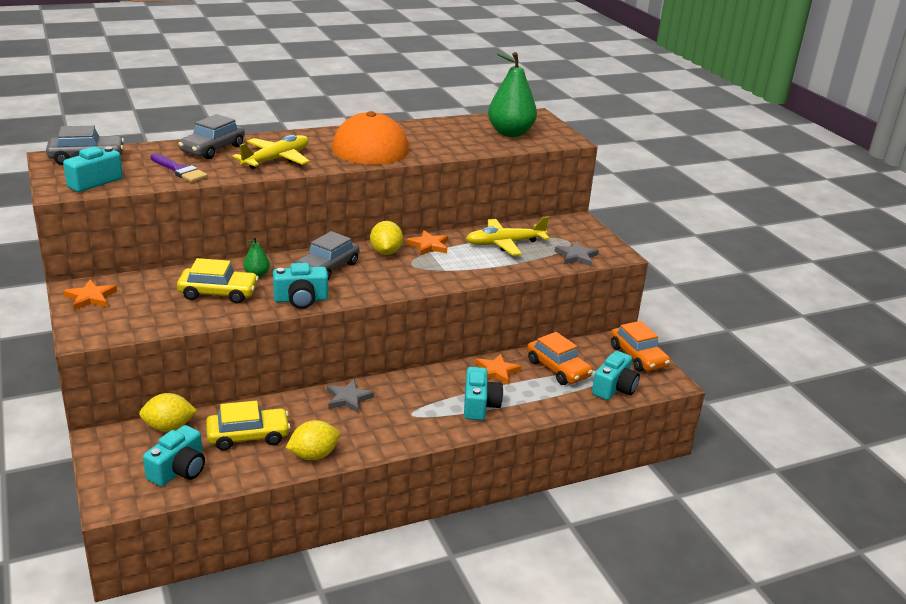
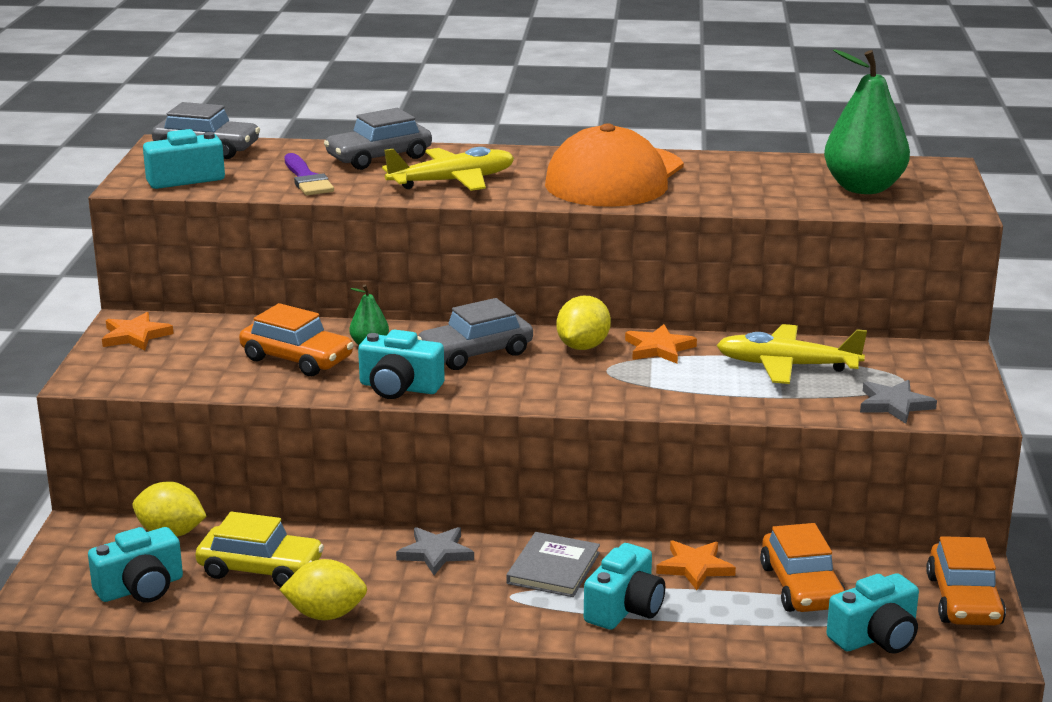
camera: 30 degrees right, 5 degrees down
yellow car [177,258,259,304] -> orange car [239,303,354,376]
none -> grey book [506,532,600,597]

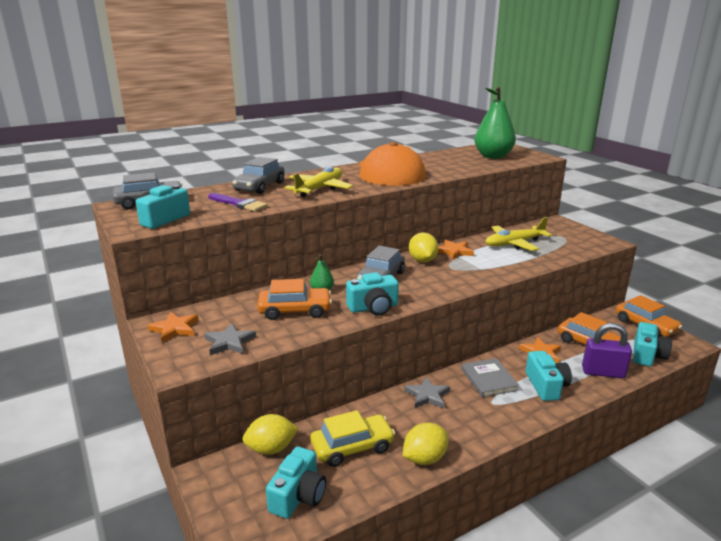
camera: 35 degrees left, 0 degrees up
grey star [860,380,937,424] -> grey star moved to [204,323,256,355]
none -> purple padlock [582,323,632,378]

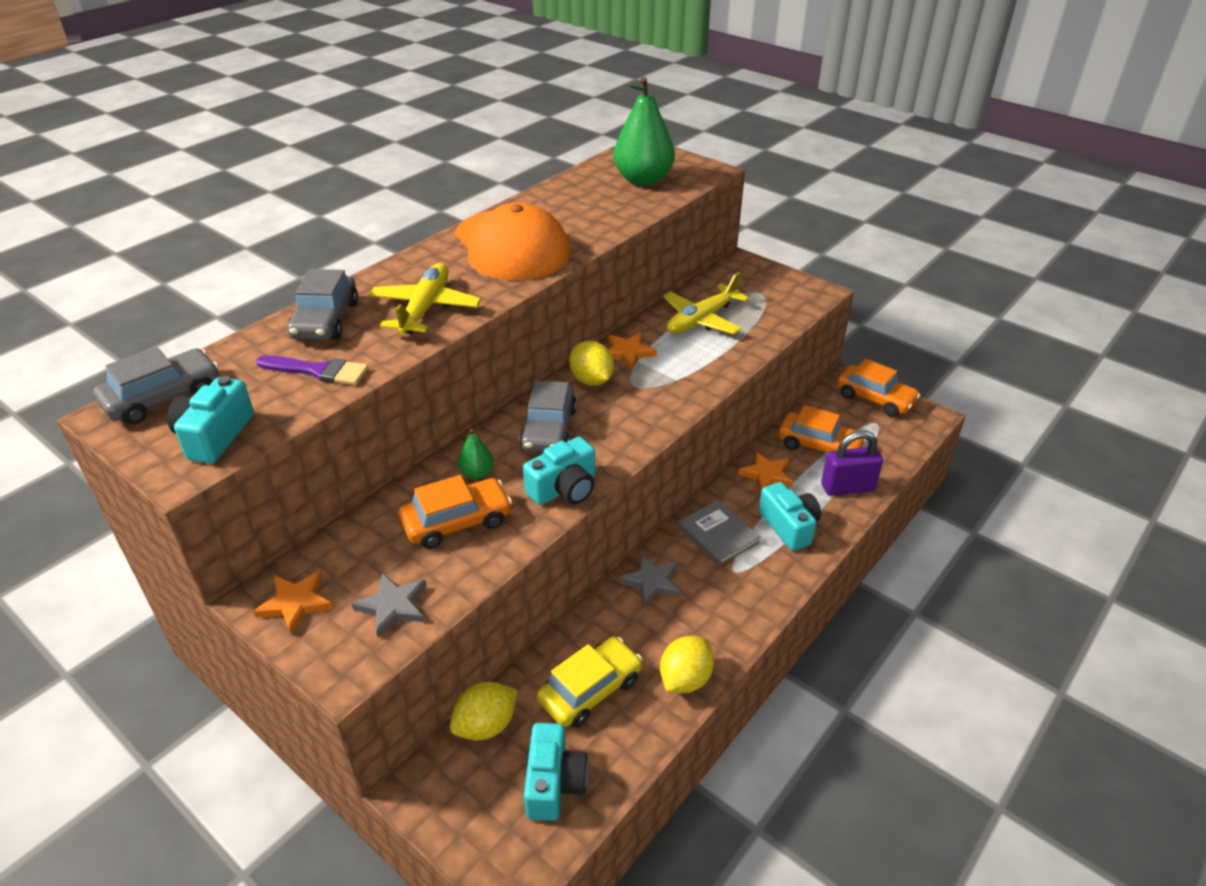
camera: 20 degrees left, 15 degrees up
turquoise camera [633,322,672,366] -> none

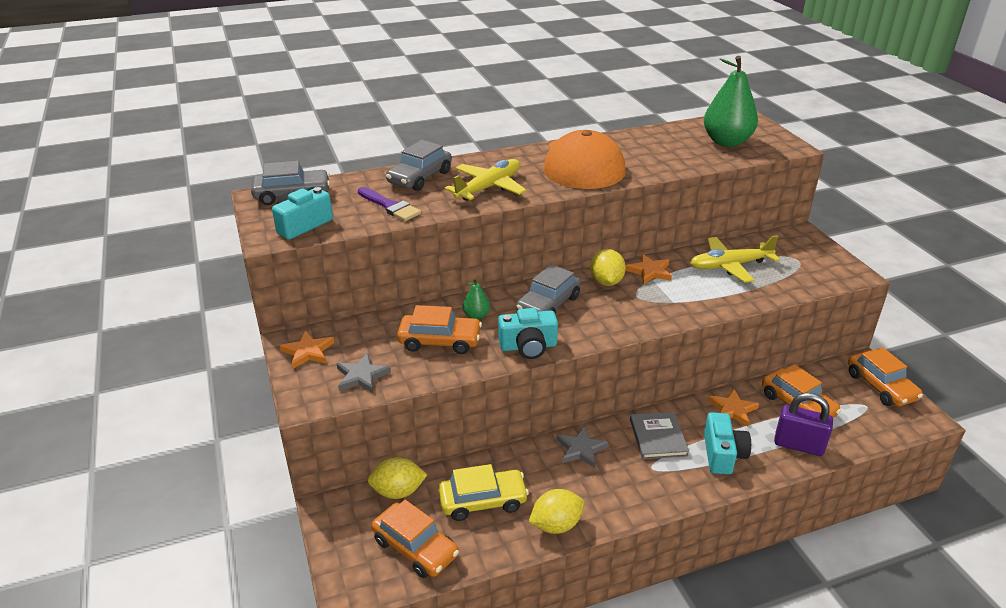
camera: 30 degrees right, 5 degrees down
turquoise camera [524,723,589,821] -> orange car [371,500,459,578]

